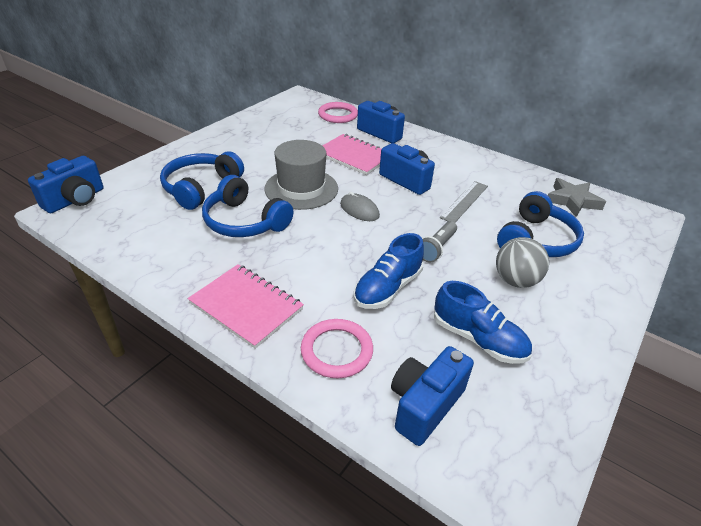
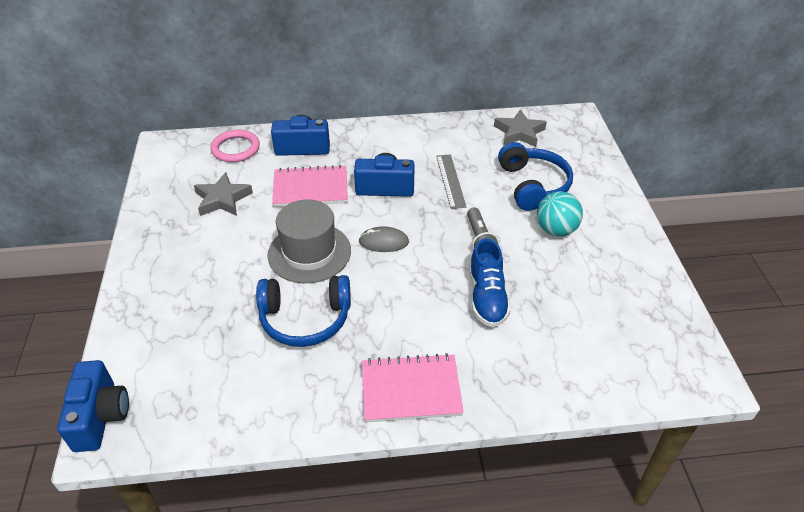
camera: 40 degrees left, 5 degrees up
blue headphones [160,151,244,210] -> none
pink ring [301,319,373,378] -> none
blue camera [391,346,474,446] -> none
blue shoe [434,281,532,364] -> none
grey ball [496,237,549,288] -> turquoise ball [537,191,583,236]
none -> grey star [194,172,253,216]

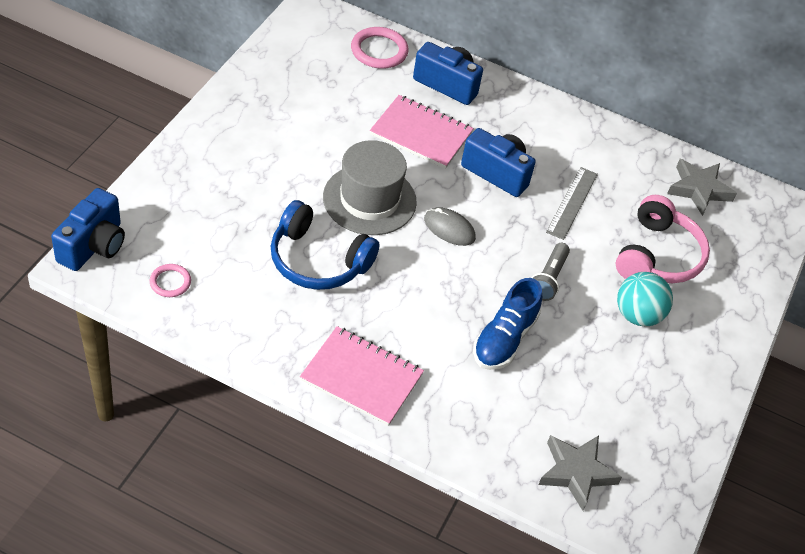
camera: 25 degrees right, 5 degrees up
grey star [194,172,253,216] -> grey star moved to [539,435,622,511]
blue headphones [498,142,573,211] -> pink headphones [616,195,710,283]
none -> pink ring [150,264,191,297]

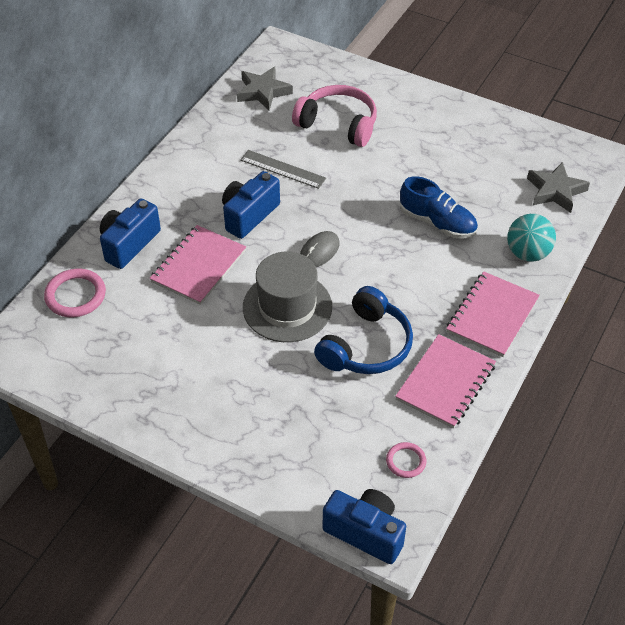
camera: 80 degrees left, 0 degrees up
grey flashlight [531,243,570,301] -> none
turquoise ball [617,272,673,326] -> turquoise ball moved to [507,214,556,262]
none -> pink notebook [395,334,496,428]

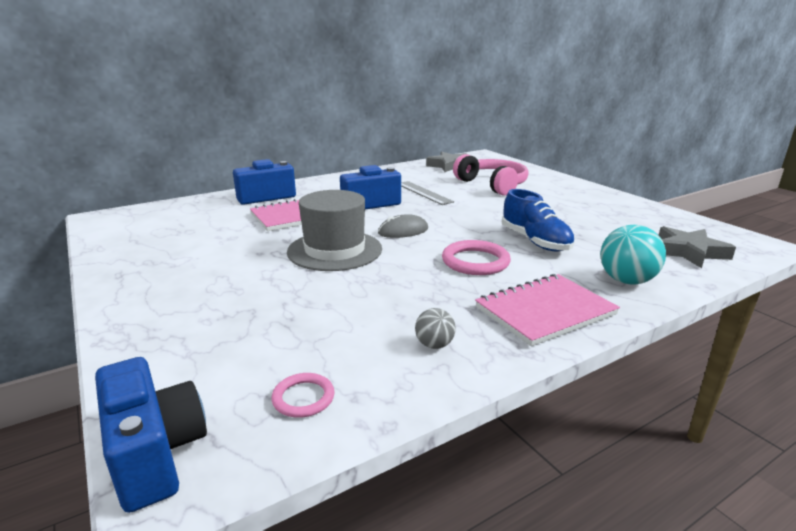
camera: 30 degrees right, 25 degrees down
pink ring [44,269,106,317] -> pink ring moved to [442,240,511,275]
blue headphones [314,286,413,374] -> none
pink notebook [395,334,496,428] -> grey ball [415,308,456,349]

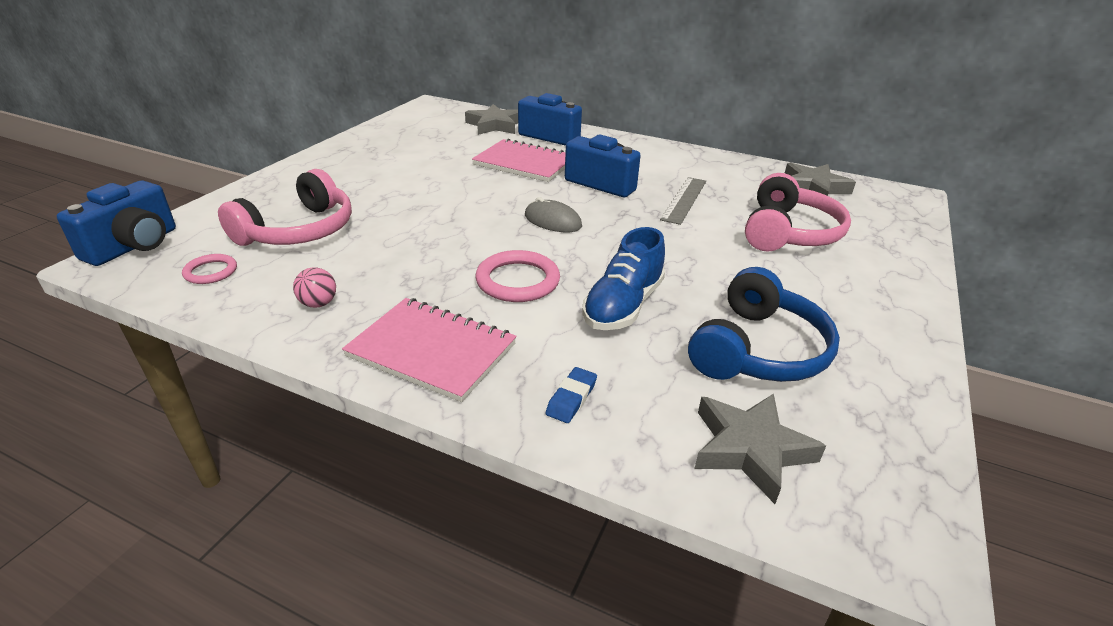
camera: 55 degrees right, 10 degrees up
grey hat [287,190,382,271] -> none
grey ball [415,308,456,349] -> pink ball [293,267,336,308]
turquoise ball [600,225,666,284] -> blue eraser [545,367,597,423]
none -> pink headphones [218,169,352,246]
none -> grey star [465,104,518,135]
none -> blue headphones [688,267,840,382]

